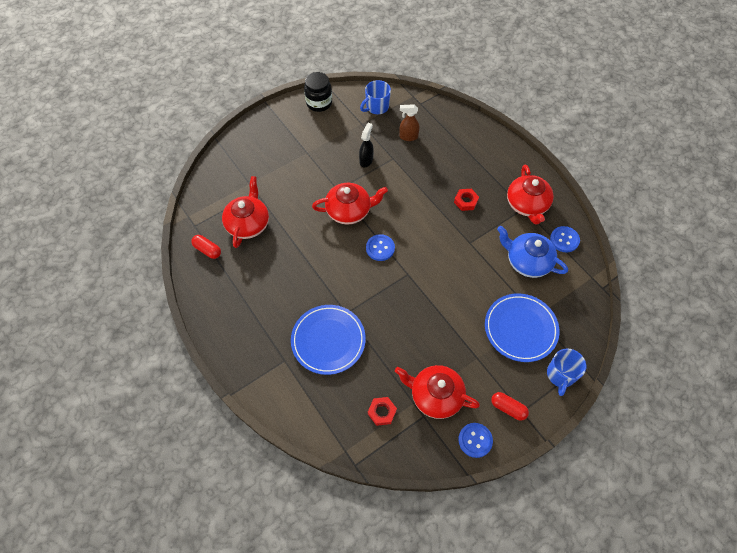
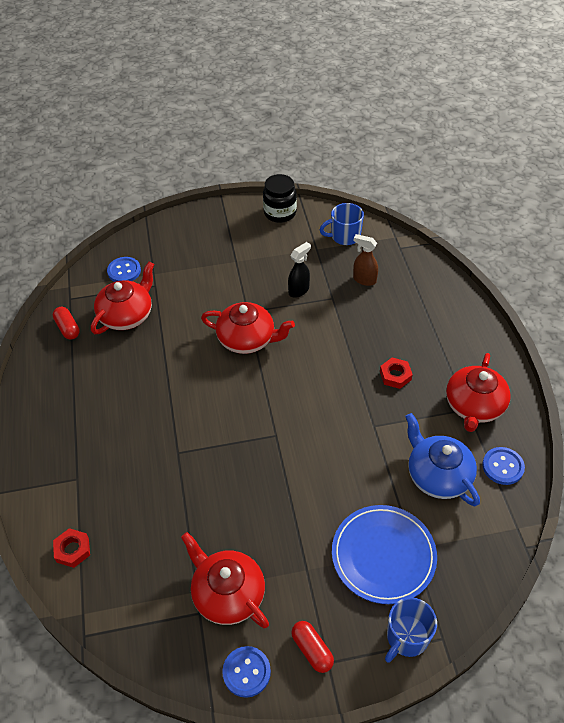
camera: 25 degrees right, 10 degrees down
blue plate [291,305,366,375] -> none
blue button [366,234,395,261] -> blue button moved to [107,257,141,282]
red nut [368,397,397,426] -> red nut moved to [53,528,90,568]

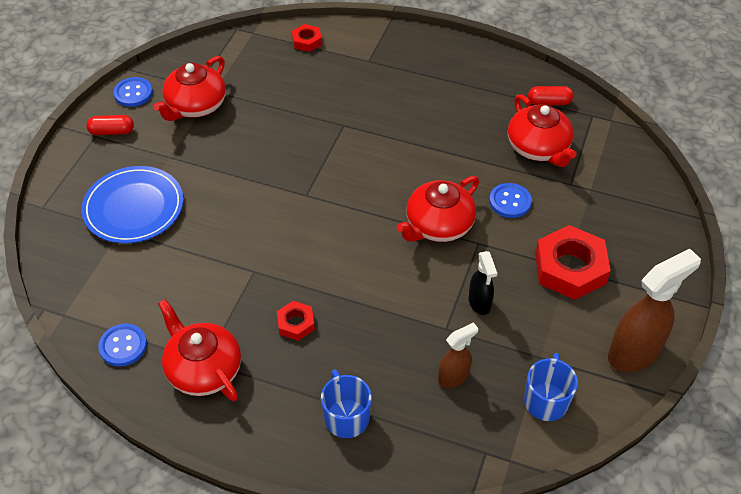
camera: 120 degrees right, 0 degrees up
blue button [107,257,141,282] -> blue button moved to [489,183,532,218]
red teapot [181,532,269,628] -> red teapot turned 135 degrees clockwise [154,56,226,121]
black jar [263,174,297,223] -> brown spray bottle [608,249,701,372]
blue mug [385,598,437,663] -> blue mug moved to [321,369,371,438]
blue teapot [405,413,480,506] -> none
none -> red nut [535,225,611,300]

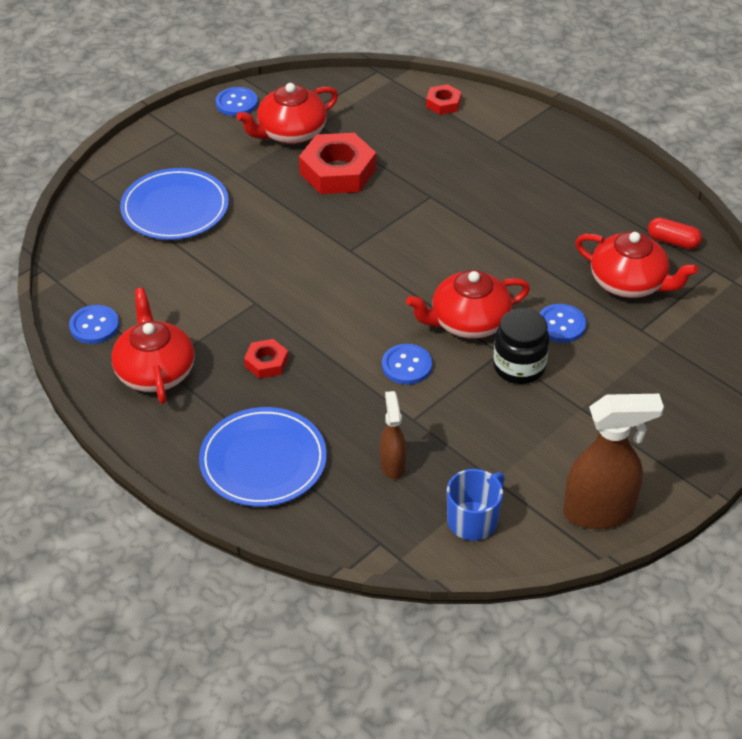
camera: 25 degrees right, 5 degrees down
red capsule [86,115,134,135] -> none
blue mug [321,369,371,438] -> blue plate [199,407,327,507]
brown spray bottle [438,322,478,388] -> brown spray bottle turned 90 degrees counterclockwise [380,391,407,479]
black spray bottle [469,251,497,315] -> none
red teapot [508,94,577,167] -> red teapot turned 60 degrees counterclockwise [575,231,698,298]
red nut [535,225,611,300] -> red nut moved to [299,133,376,194]
none -> blue button [382,344,432,385]
none -> black jar [493,308,549,384]

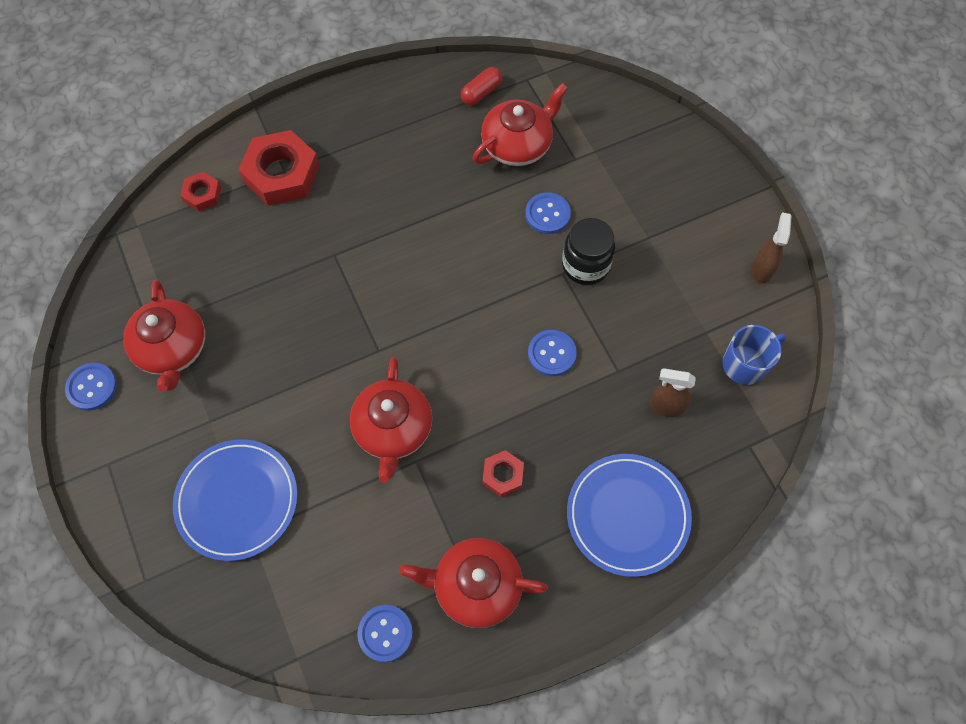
camera: 70 degrees left, 20 degrees up
red nut [299,133,376,194] -> red nut moved to [238,130,319,206]
red teapot [406,270,530,339] -> red teapot moved to [350,357,432,483]
blue mug [447,469,505,541] -> blue mug turned 90 degrees clockwise [723,325,787,385]
brown spray bottle [563,394,664,529] -> brown spray bottle [752,213,791,284], size x0.55

